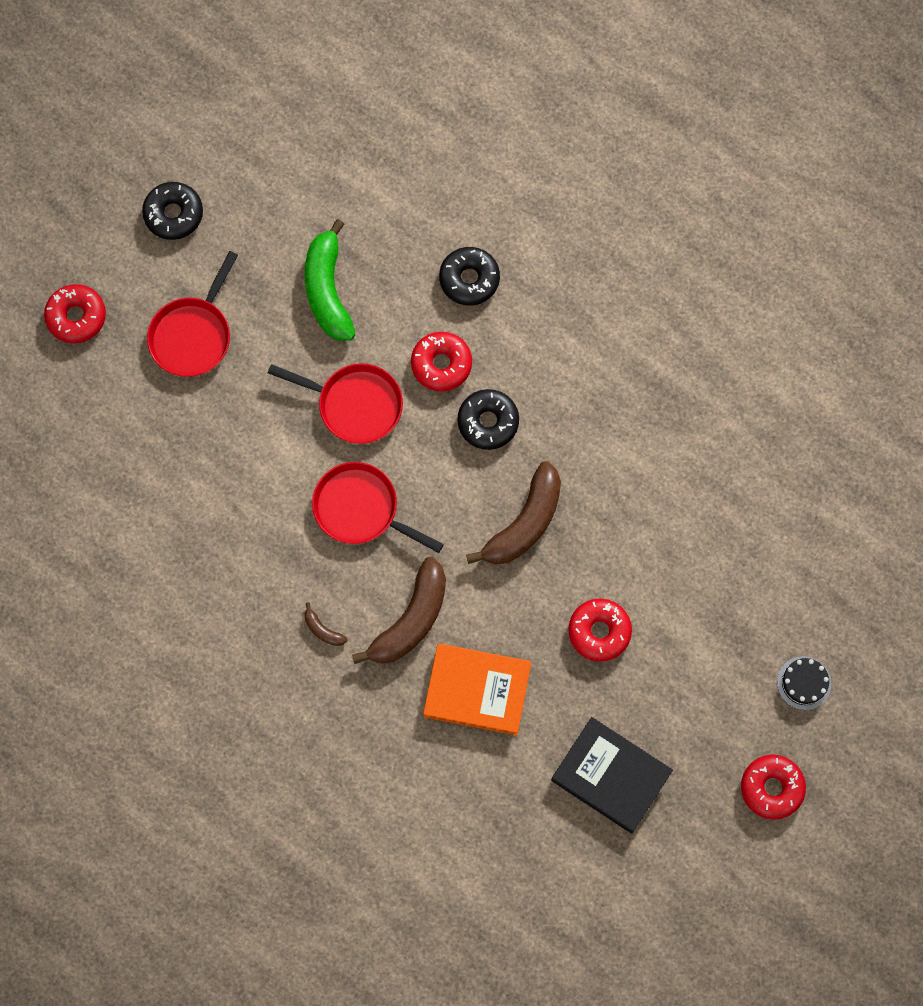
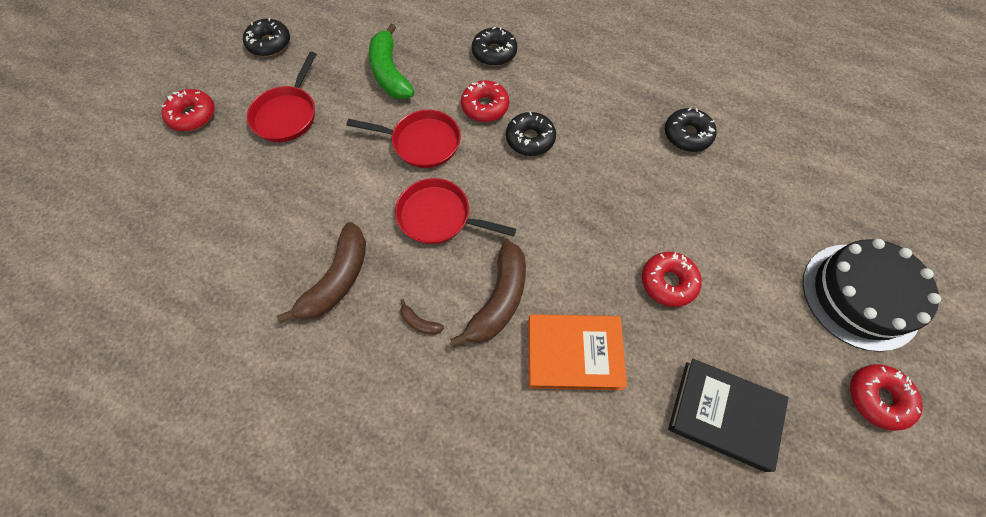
camera: 10 degrees left, 10 degrees down
brown banana [466,461,561,564] -> brown banana moved to [277,222,366,324]
black cake [777,656,831,710] -> black cake [803,239,941,352], size x2.28
none -> black donut [665,108,717,152]

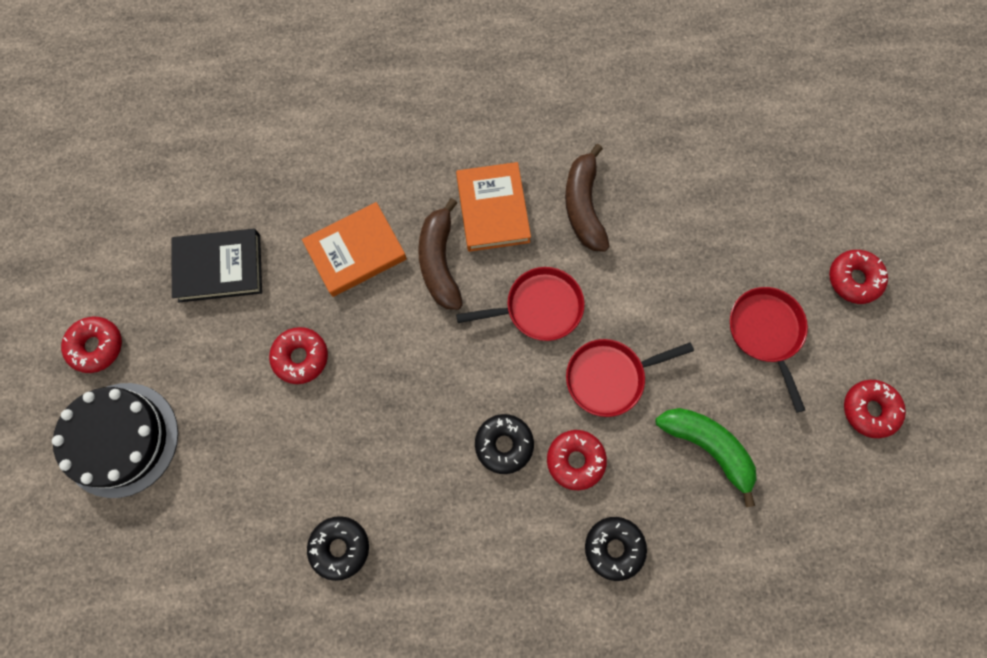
camera: 150 degrees right, 10 degrees up
black donut [243,18,290,57] -> red donut [844,380,906,438]
brown banana [400,299,444,335] -> orange book [456,162,531,252]

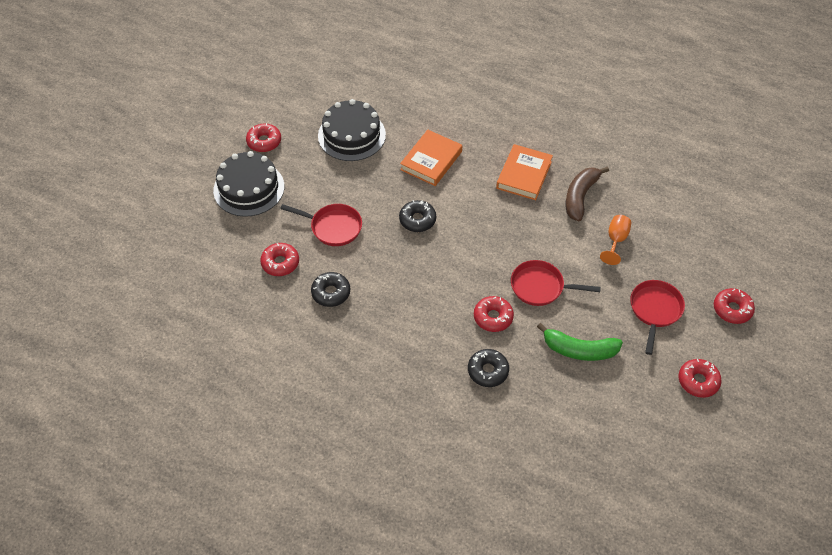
camera: 30 degrees right, 20 degrees down
black book [171,229,262,302] -> black cake [318,99,386,161]
red donut [269,327,328,384] -> red donut moved to [260,243,299,276]
orange book [302,202,407,297] -> orange book turned 60 degrees counterclockwise [400,130,462,186]
brown banana [418,198,463,310] -> none
red pan [456,267,585,341] -> red pan moved to [280,204,362,246]
black donut [475,414,534,474] -> black donut moved to [399,200,436,232]
green banana [655,408,757,507] -> green banana turned 120 degrees clockwise [537,323,623,361]
none -> orange goblet [600,215,631,265]

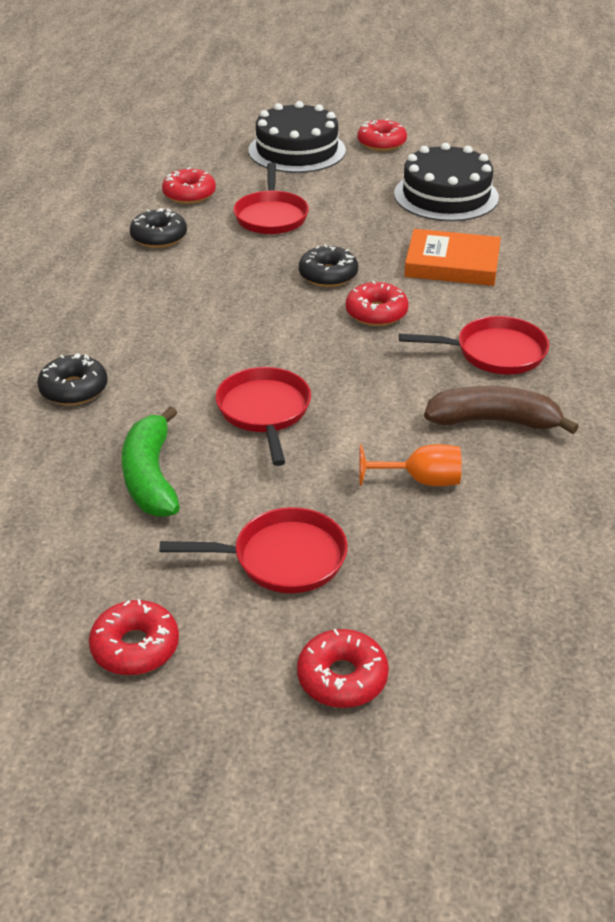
camera: 70 degrees right, 15 degrees down
red donut [474,296,514,332] -> red donut moved to [346,281,409,326]
orange book [496,144,553,200] -> red pan [399,316,549,374]

